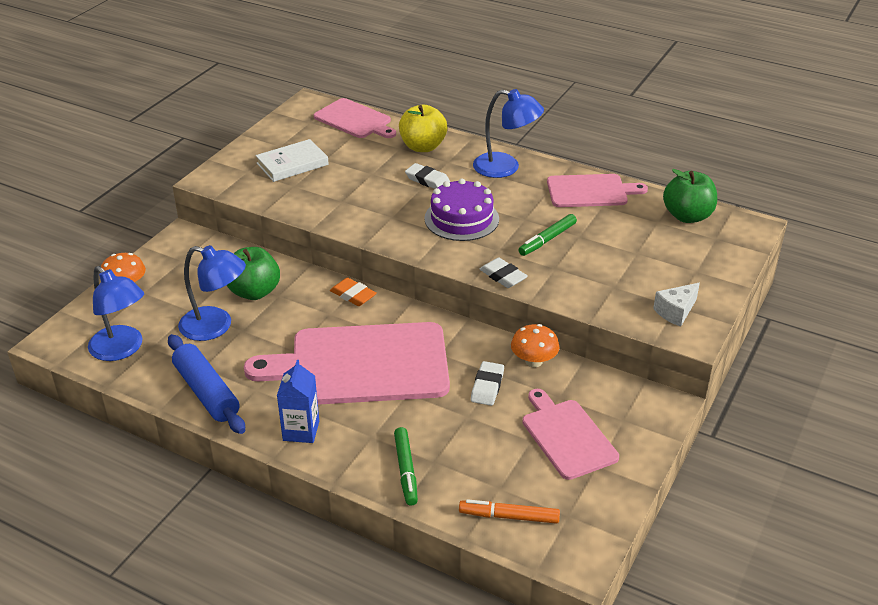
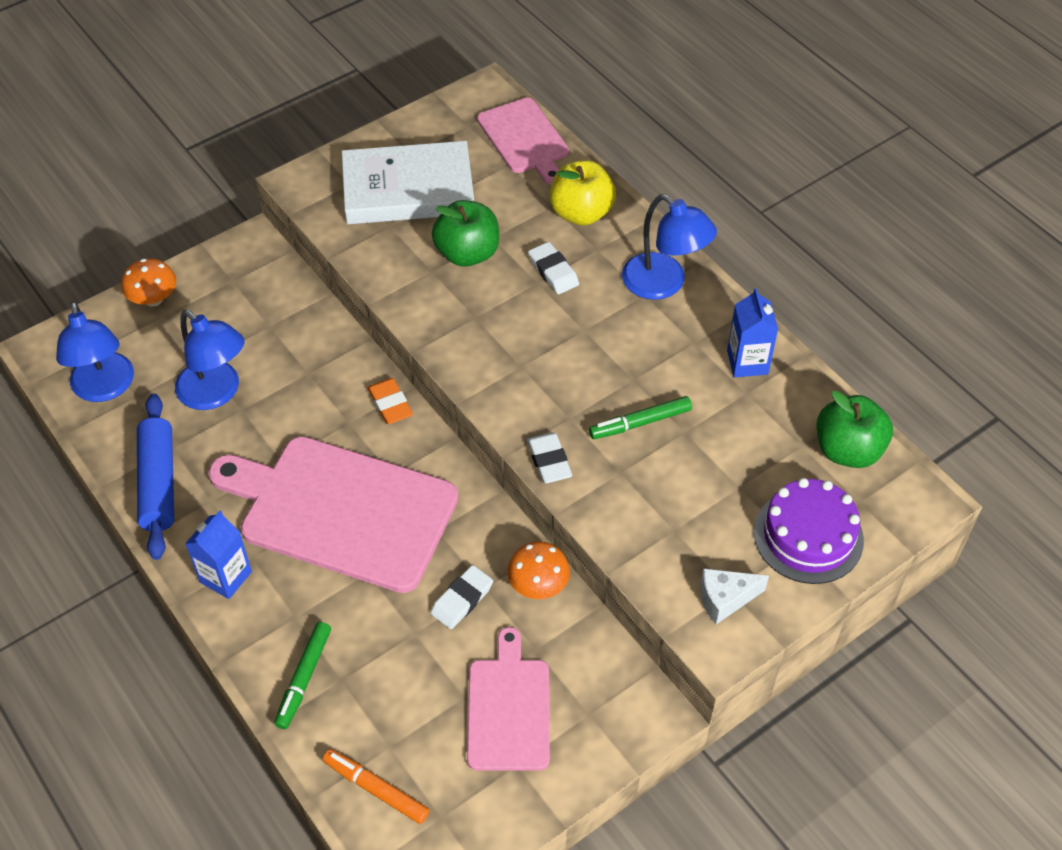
camera: 25 degrees right, 15 degrees up
green apple [227,247,280,300] -> green apple moved to [432,200,499,267]
white book [256,139,329,182] -> white book [342,141,474,224], size x1.59
purple cake [424,179,499,241] -> purple cake moved to [754,478,864,584]
pink cutting board [547,174,648,207] -> blue carton [727,288,778,378]

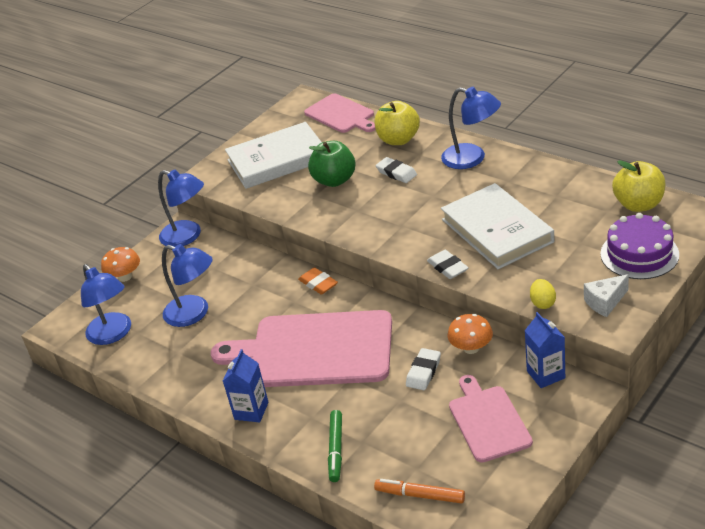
camera: 10 degrees left, 15 degrees down
blue rolling pin [137,394,174,560] -> none
green marker [589,396,692,439] -> white book [441,183,554,269]
blue carton [727,288,778,378] -> blue carton moved to [525,312,565,388]
green apple [817,391,893,468] -> yellow apple [612,160,666,212]
none -> blue lamp [158,170,204,247]
none -> yellow egg [530,279,556,309]

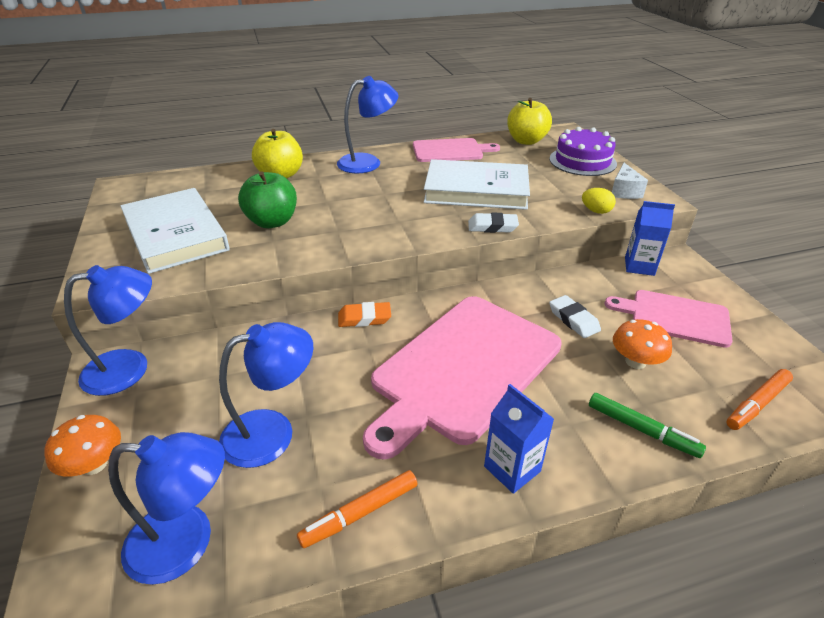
camera: 60 degrees left, 0 degrees up
white book [225,122,322,189] -> white book turned 45 degrees counterclockwise [120,188,230,274]
pink cutting board [304,93,376,133] -> pink cutting board moved to [413,138,500,162]
white eraser [376,157,417,183] -> none
orange mushroom [448,314,493,354] -> orange mushroom moved to [613,319,672,369]
none -> orange marker [297,470,417,548]

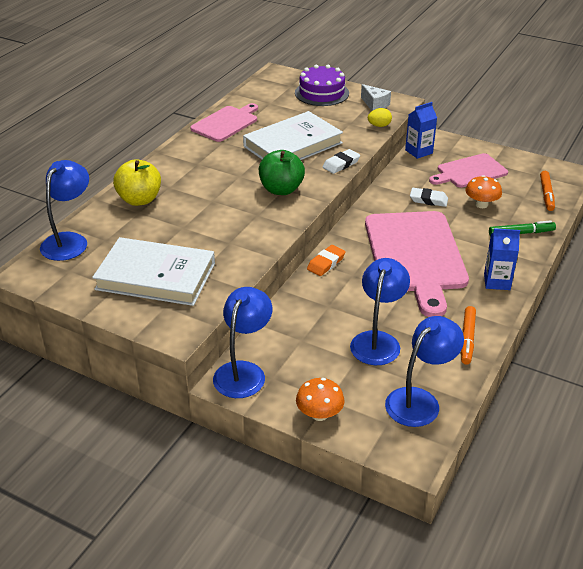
camera: 45 degrees left, 0 degrees up
green apple [238,171,297,228] -> green apple moved to [259,150,305,195]
blue lamp [337,76,398,173] -> blue lamp moved to [40,160,89,261]
yellow apple [507,98,552,145] -> none

